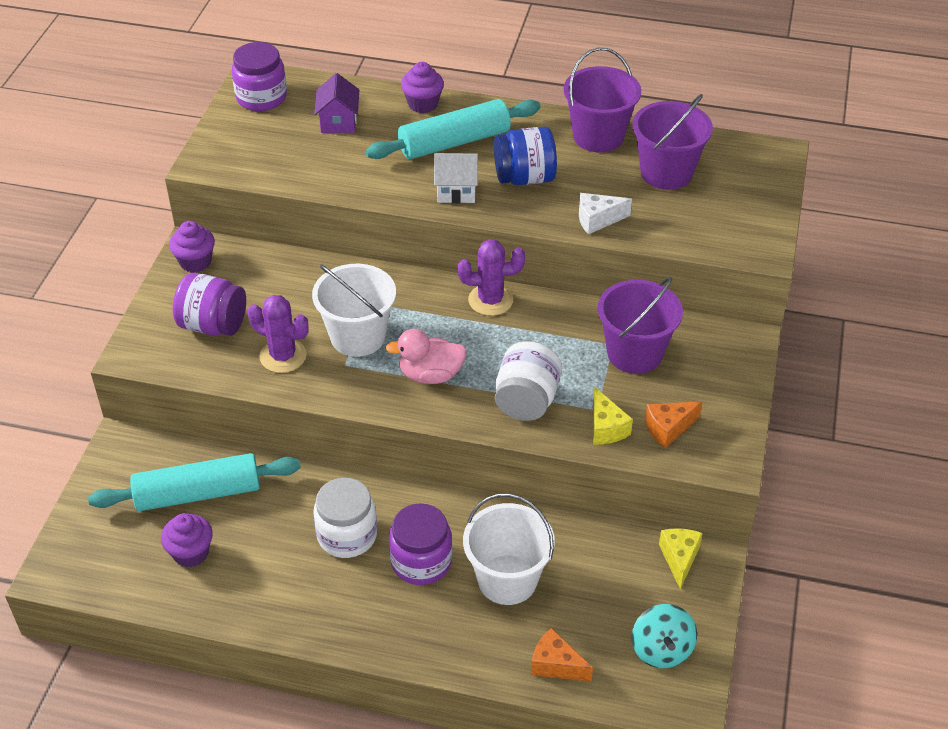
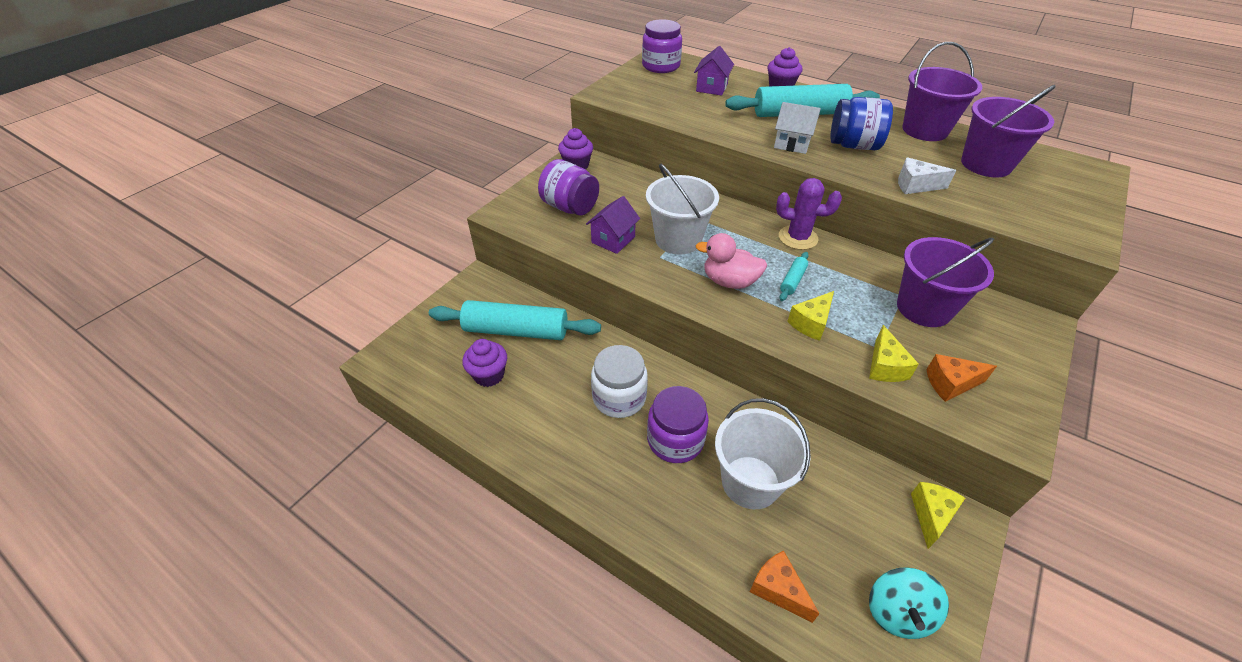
camera: 20 degrees right, 0 degrees up
purple cactus [247,295,309,373] -> purple house [586,196,640,254]
white jar [495,341,562,421] -> yellow cheese [787,291,834,341]
none -> turquoise rolling pin [779,252,809,301]

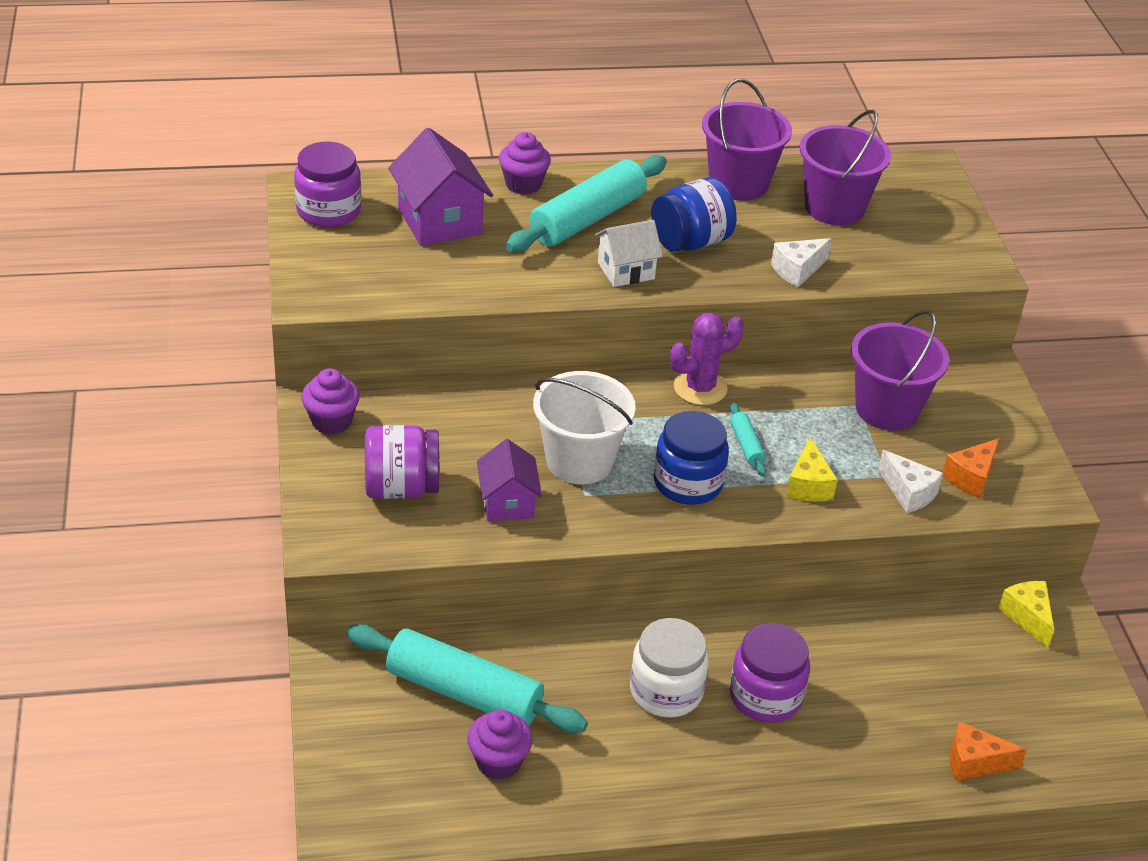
camera: 45 degrees left, 5 degrees down
turquoise rolling pin [429,300,601,340] -> turquoise rolling pin turned 60 degrees clockwise [346,624,588,733]
purple house [694,46,734,95] -> purple house [388,128,493,246], size x1.56
pink duck [695,233,767,289] -> blue jar [654,411,729,505]
white bucket [715,398,811,509] -> none
yellow cheese [869,325,919,382] -> white cheese [878,450,943,513]
turquoise spinning top [869,567,949,639] -> none

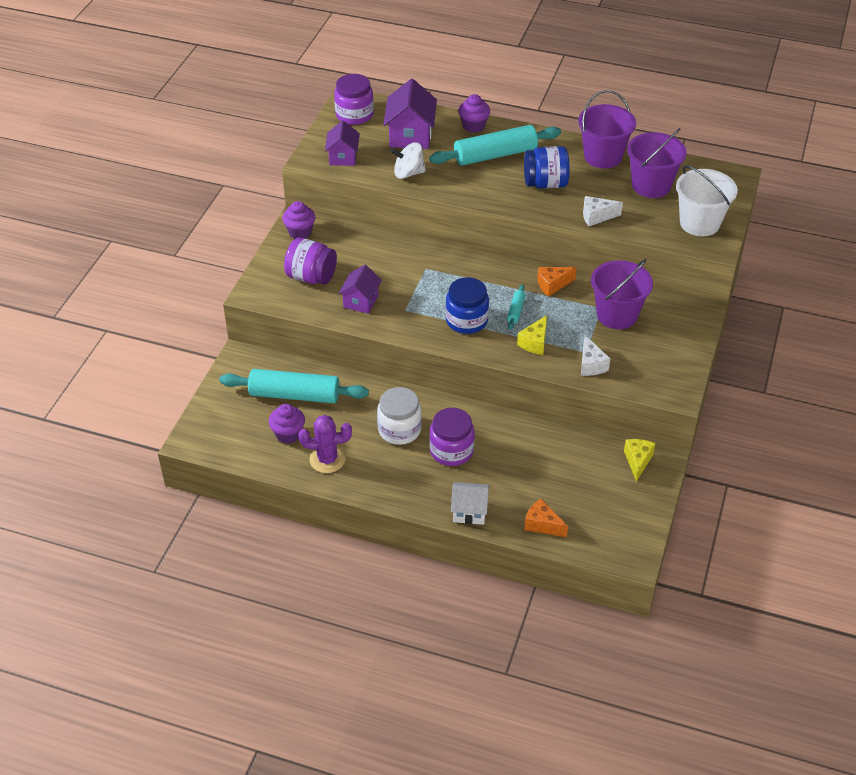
camera: 30 degrees right, 5 degrees up
turquoise rolling pin [346,624,588,733] -> turquoise rolling pin turned 45 degrees counterclockwise [219,369,369,403]
white bucket [533,371,636,484] -> white bucket moved to [676,165,738,236]
white house [595,220,663,287] -> white house moved to [451,482,490,525]
purple cactus [670,313,744,405] -> purple cactus moved to [299,415,352,473]
orange cheese [942,438,1000,498] -> orange cheese moved to [538,267,577,297]
none -> purple house [325,120,360,166]
none -> white spinning top [390,142,426,179]

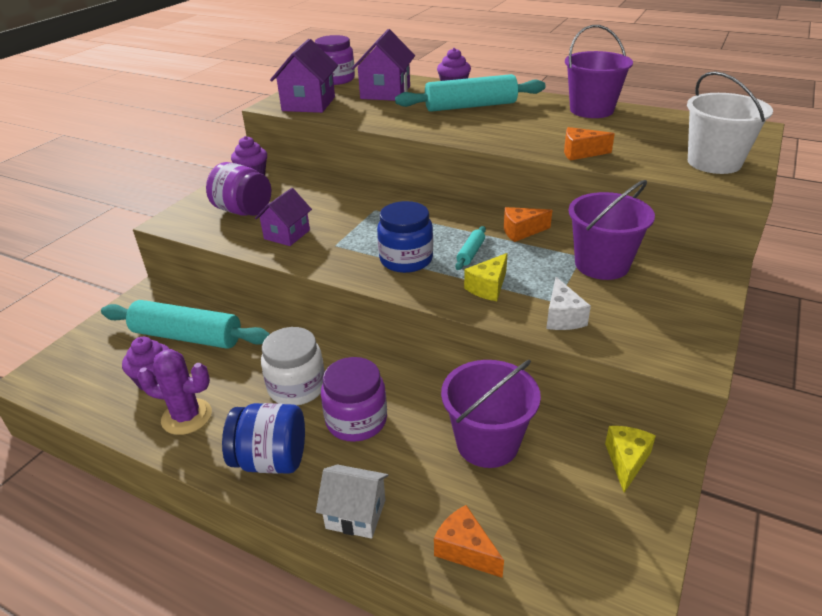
camera: 10 degrees right, 10 degrees down
purple house [325,120,360,166] -> purple house [270,39,338,113], size x1.56
white spinning top [390,142,426,179] -> none
blue jar [524,146,570,189] -> blue jar moved to [222,403,305,474]
white cheese [583,196,623,226] -> orange cheese [564,127,615,161]
purple bucket [627,128,687,198] -> purple bucket moved to [441,360,541,468]

